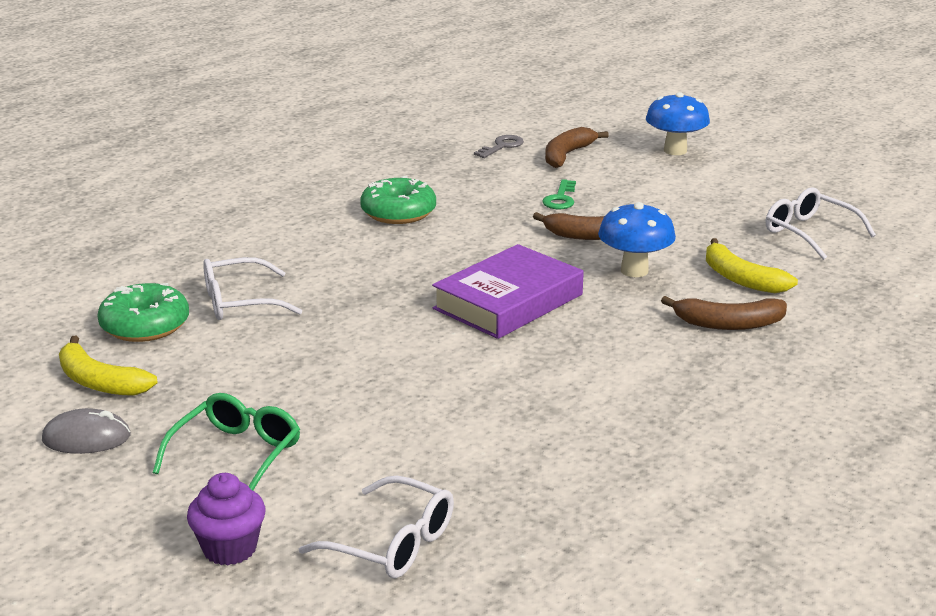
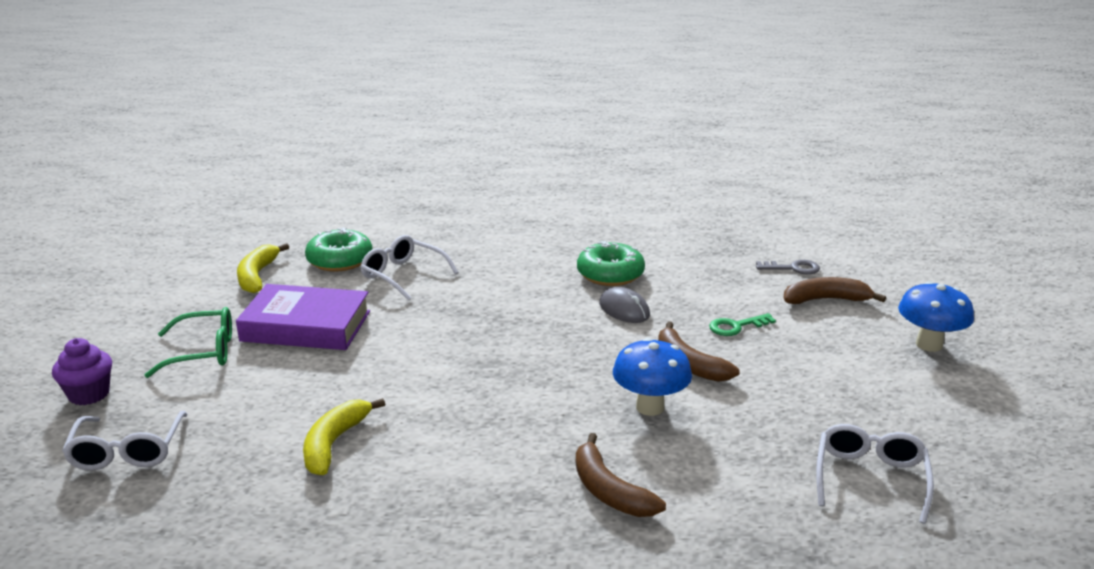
camera: 55 degrees right, 0 degrees up
grey mouse [42,408,130,454] -> grey mouse moved to [599,287,650,323]
purple book [432,244,584,339] -> purple book moved to [236,284,370,350]
yellow banana [706,238,798,293] -> yellow banana moved to [303,398,385,475]

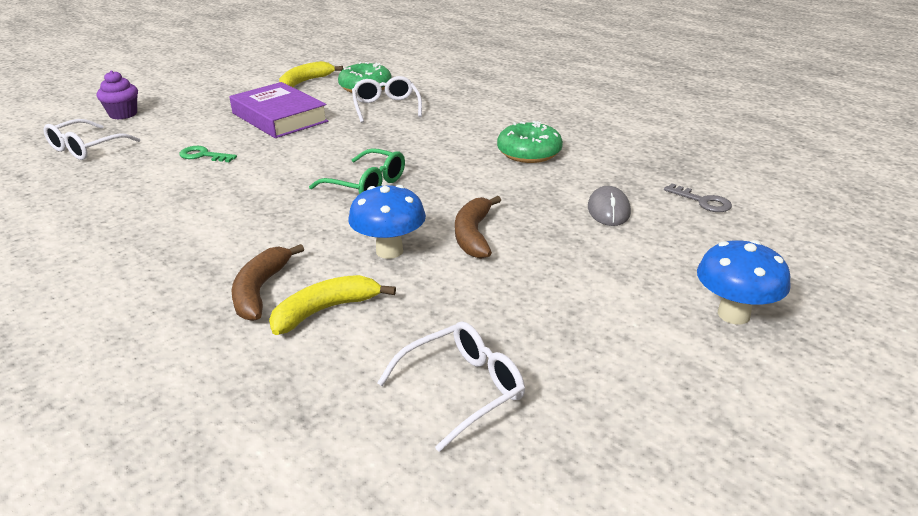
camera: 40 degrees right, 5 degrees up
green glasses [144,307,232,378] -> green glasses moved to [309,148,405,194]
yellow banana [303,398,385,475] -> yellow banana moved to [269,275,396,335]
grey mouse [599,287,650,323] -> grey mouse moved to [588,186,631,226]
green key [709,313,776,336] -> green key moved to [179,146,237,162]
brown banana [783,277,886,304] -> none

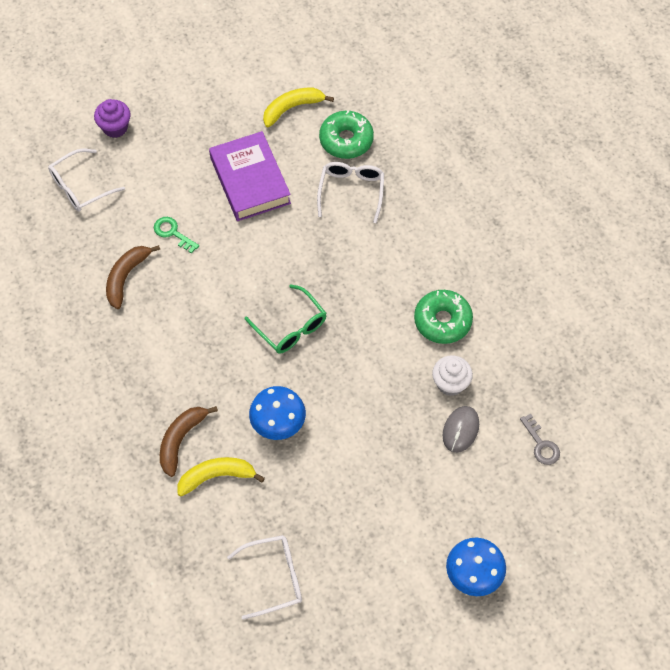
camera: 20 degrees right, 30 degrees up
brown banana [455,196,501,259] -> brown banana moved to [106,245,160,309]
none -> white cupcake [432,355,473,396]

